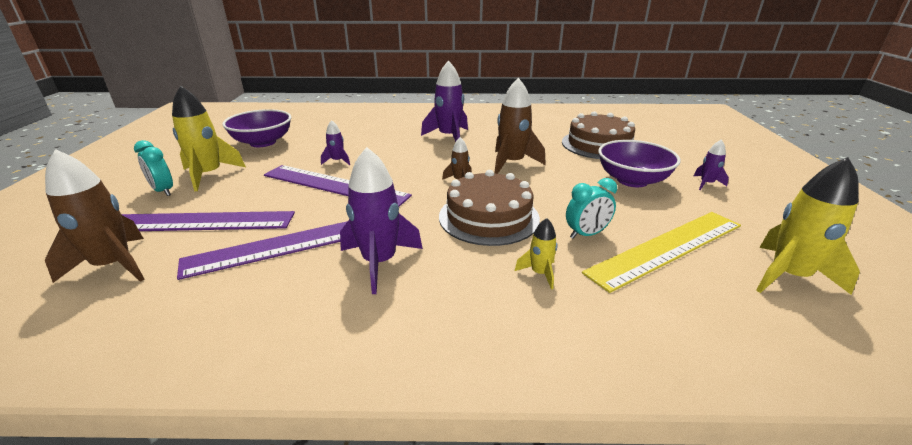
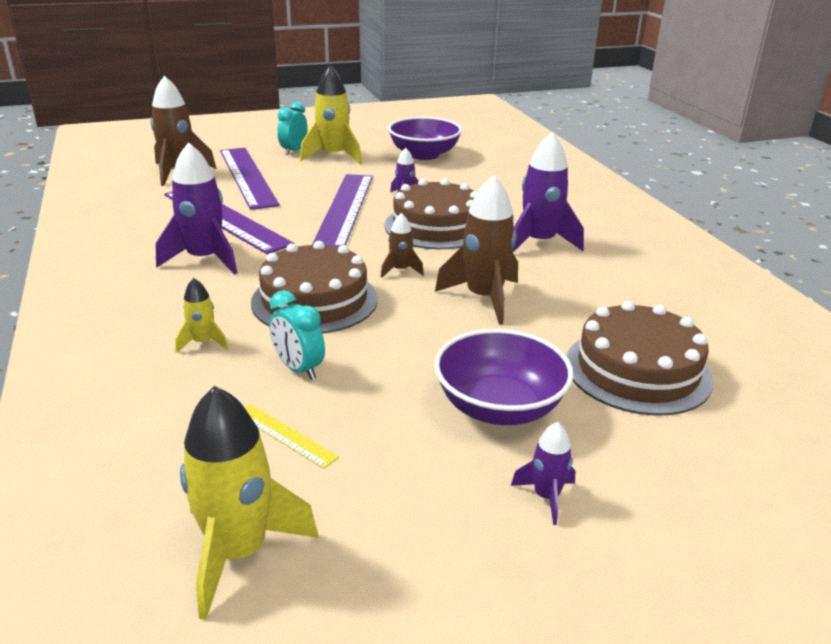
camera: 70 degrees right, 0 degrees up
yellow ruler [582,212,741,293] -> yellow ruler [245,404,339,469], size x0.43
none -> brown cake [385,178,477,249]

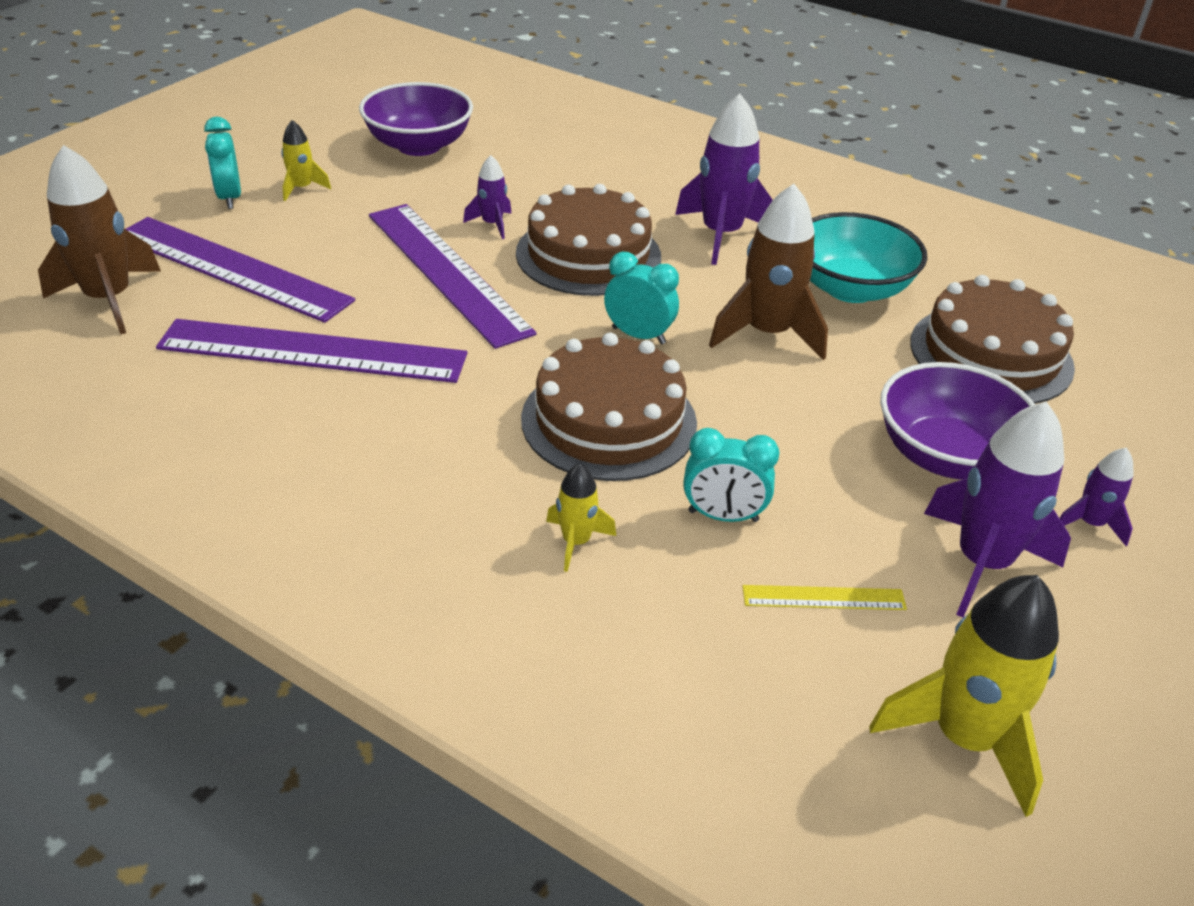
camera: 40 degrees left, 10 degrees up
purple rocket [156,142,237,275] -> purple rocket moved to [924,401,1071,618]
yellow rocket [300,65,362,164] -> yellow rocket [281,120,331,201], size x0.51
brown rocket [381,213,424,278] -> turquoise clock [604,252,679,344]
none -> turquoise bowl [810,212,927,303]

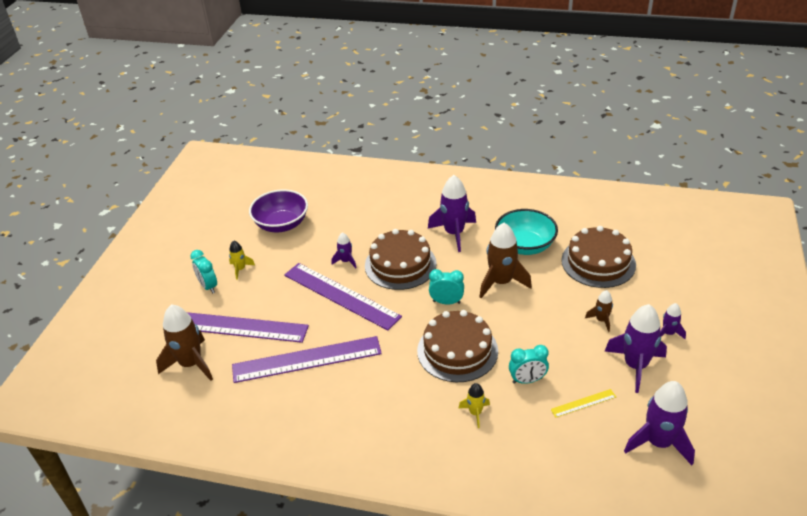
camera: 15 degrees left, 0 degrees up
yellow rocket [869,575,1059,817] -> purple rocket [624,381,695,465]
purple bowl [880,362,1035,480] -> brown rocket [585,290,613,332]

